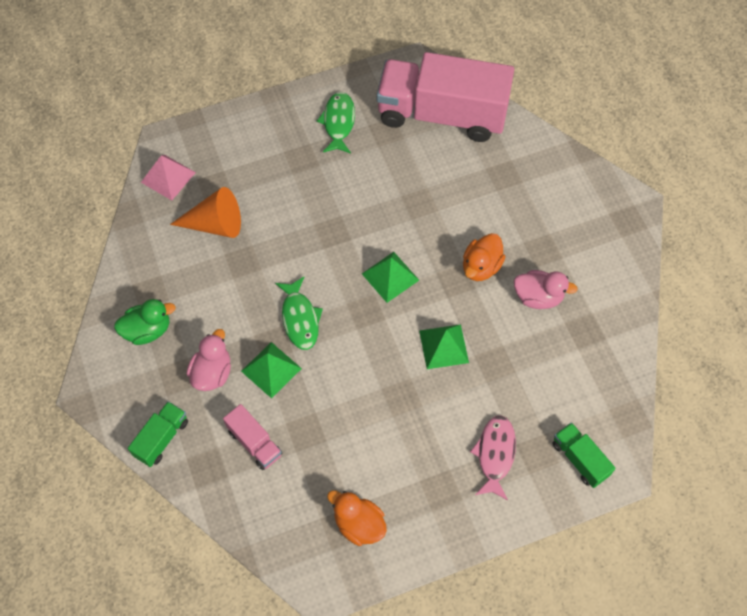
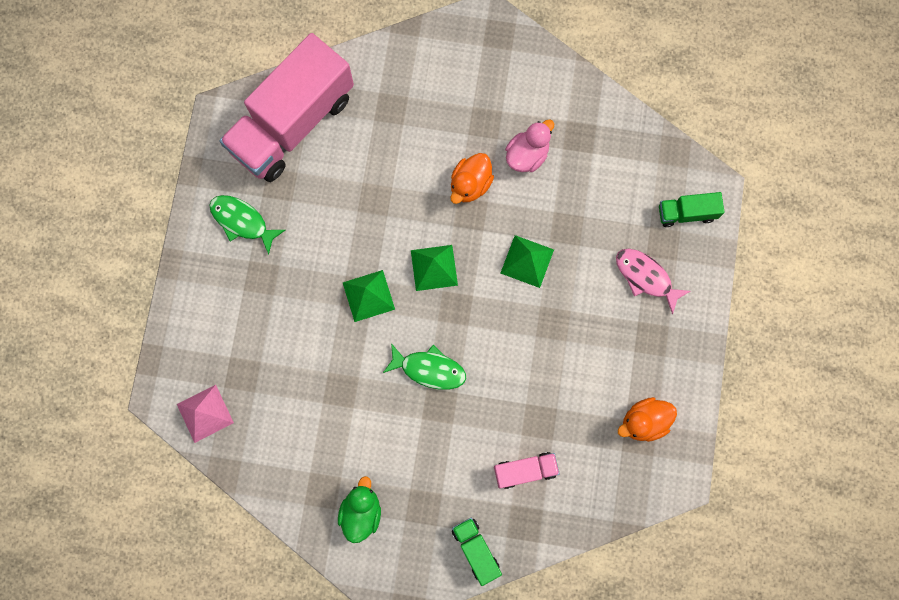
camera: 60 degrees left, 15 degrees up
orange cone [170,187,241,238] -> none
pink duck [187,329,231,391] -> none
green pyramid [241,342,302,399] -> green pyramid moved to [343,270,395,322]
orange duck [463,233,505,281] -> orange duck turned 60 degrees clockwise [451,153,494,204]

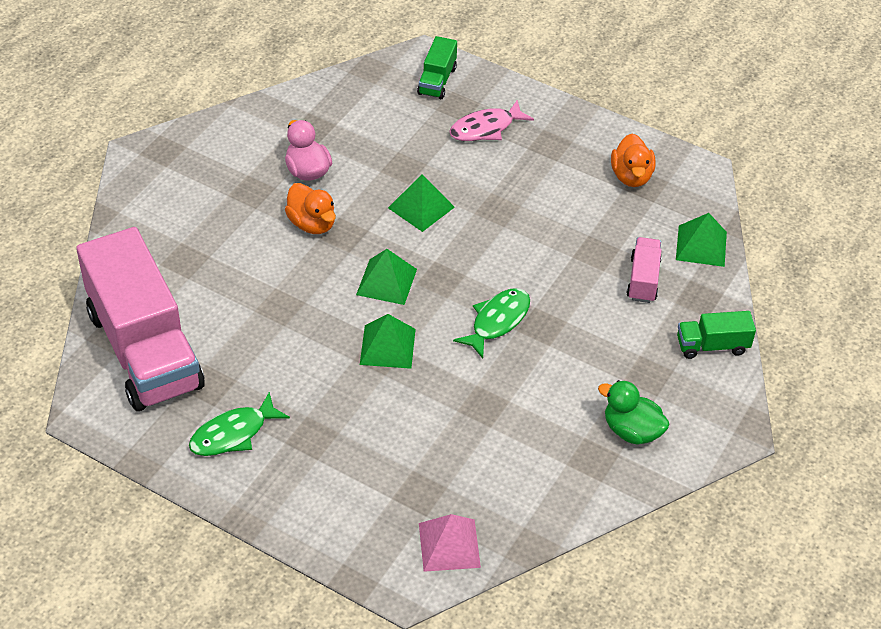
camera: 70 degrees left, 30 degrees down
none -> green pyramid [676,213,727,267]

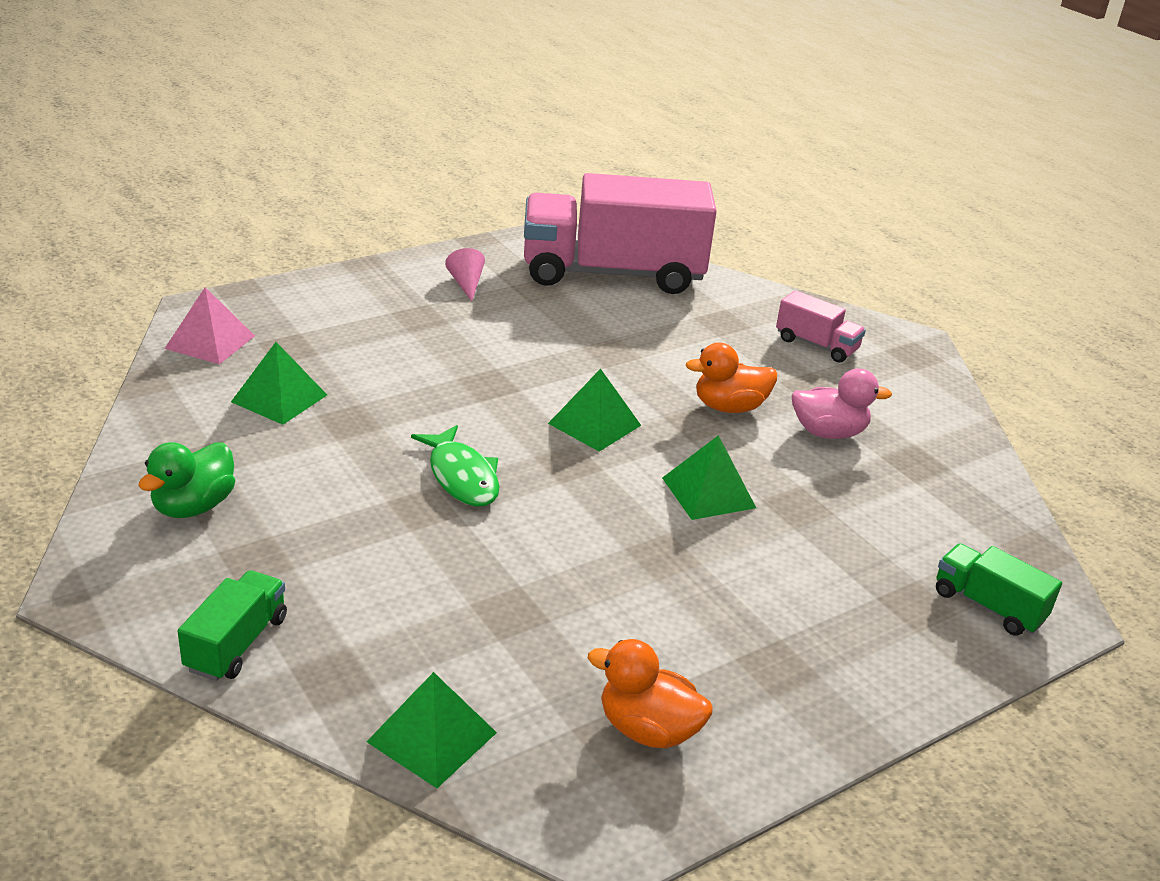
camera: 115 degrees right, 15 degrees down
green fish [189,392,290,456] -> pink cone [445,248,485,301]
green pyramid [360,314,416,369] -> green pyramid moved to [231,342,327,425]
pink fish [449,100,534,141] -> none
green duck [598,380,669,445] -> green duck turned 150 degrees clockwise [138,442,235,518]
pink truck [626,237,662,303] -> pink truck moved to [776,290,866,363]

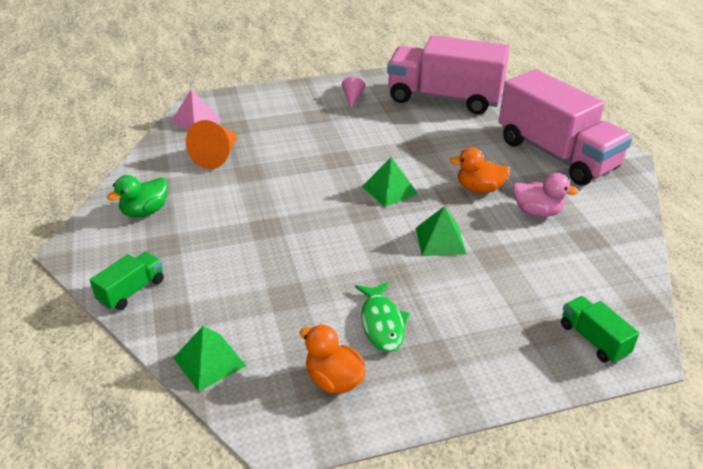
camera: 20 degrees right, 5 degrees up
green pyramid [231,342,327,425] -> orange cone [186,120,237,169]
green fish [411,425,499,507] -> green fish moved to [355,282,410,352]
pink truck [776,290,866,363] -> pink truck [499,69,632,186], size x2.35

